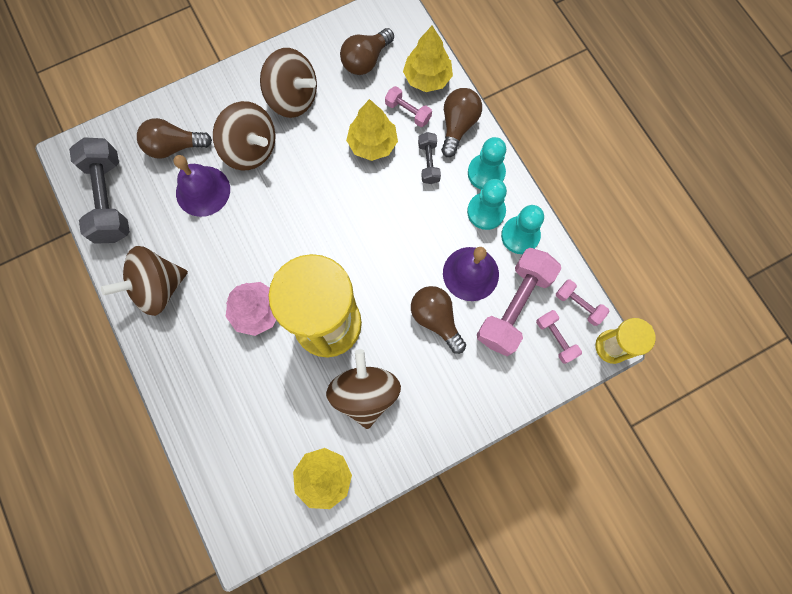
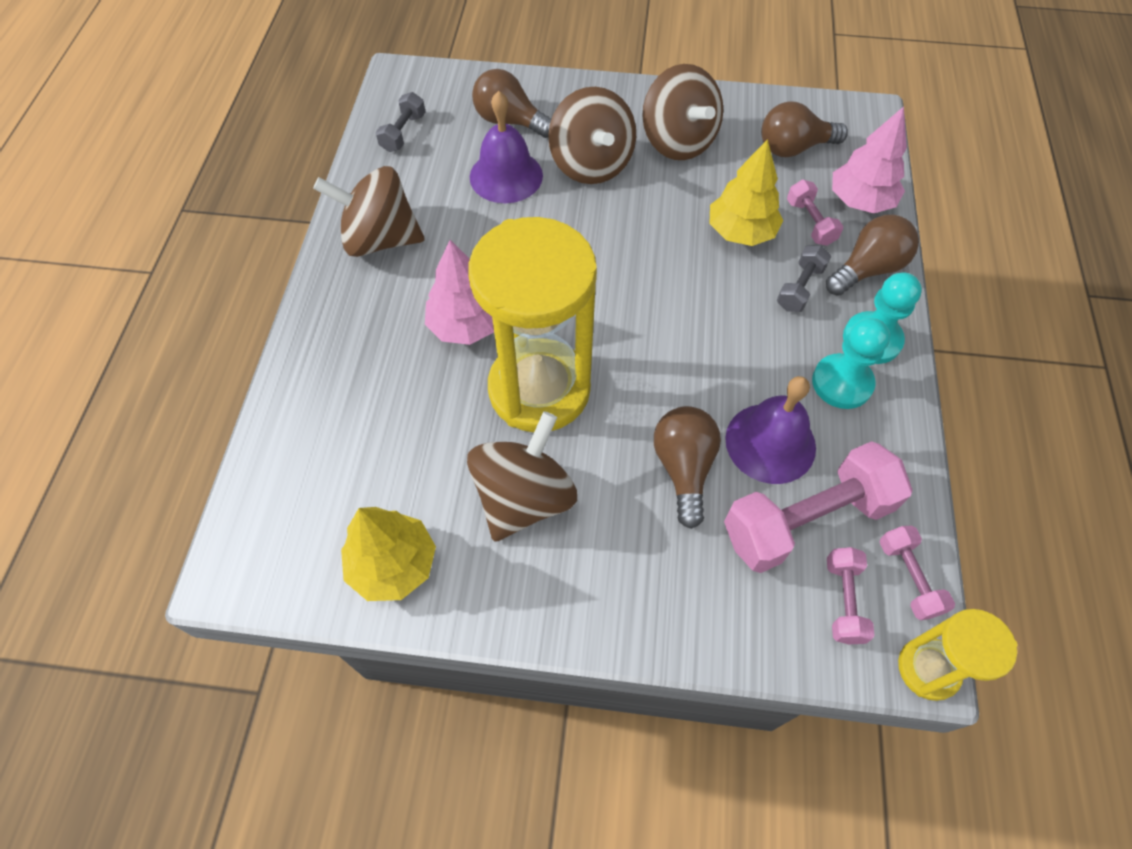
camera: 35 degrees right, 15 degrees down
grey dumbbell [69,137,130,244] -> grey dumbbell [376,92,426,152], size x0.50
yellow tree [403,26,453,92] -> pink tree [832,107,907,213]
turquoise pawn [501,205,544,254] -> none

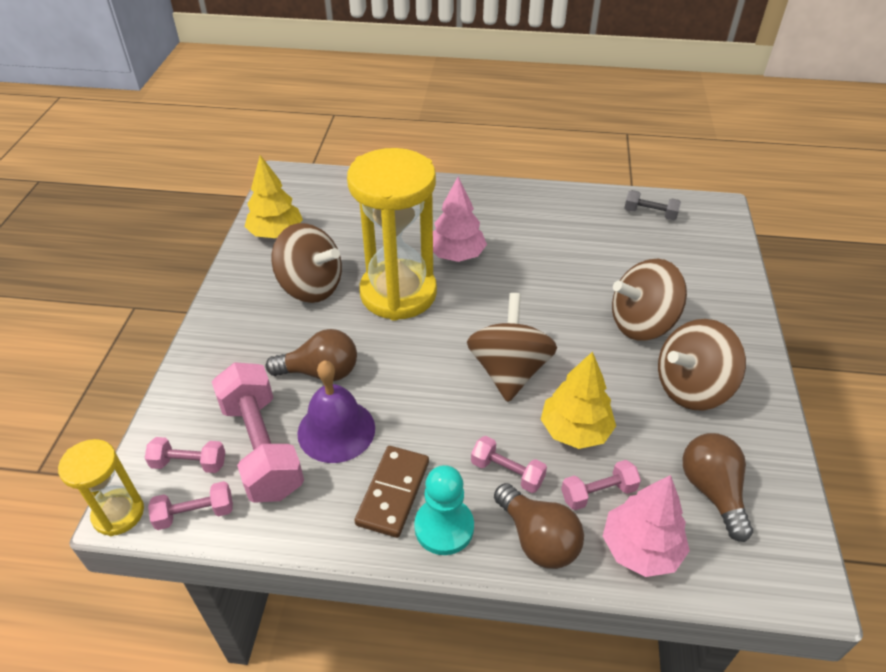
camera: 90 degrees right, 15 degrees down
brown spinning top [313,166,425,257] -> brown spinning top moved to [467,293,557,402]
purple bell [470,91,543,203] -> none
brown light bulb [472,69,551,138] -> none
grey dumbbell [777,245,831,312] -> pink dumbbell [471,436,547,493]
turquoise pawn [812,318,890,409] -> brown domino [354,446,429,538]

